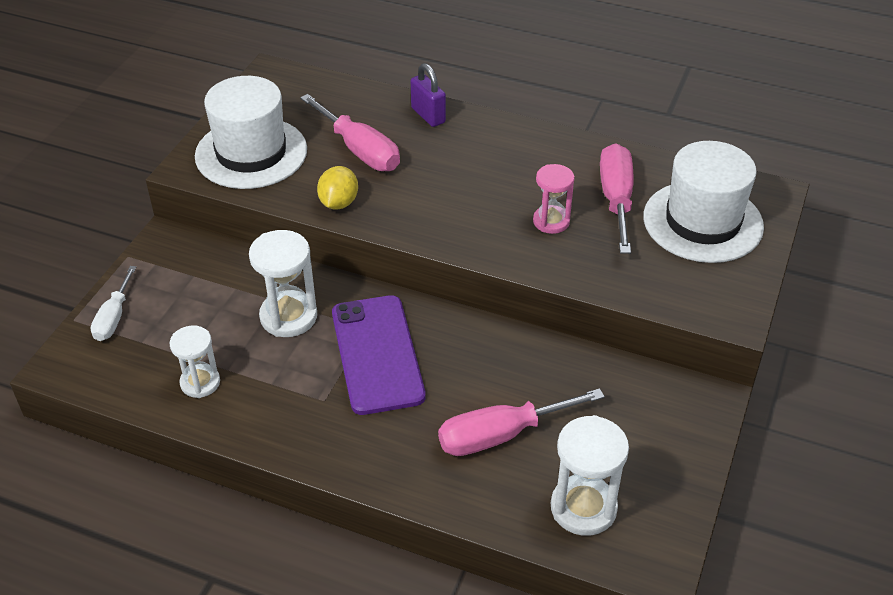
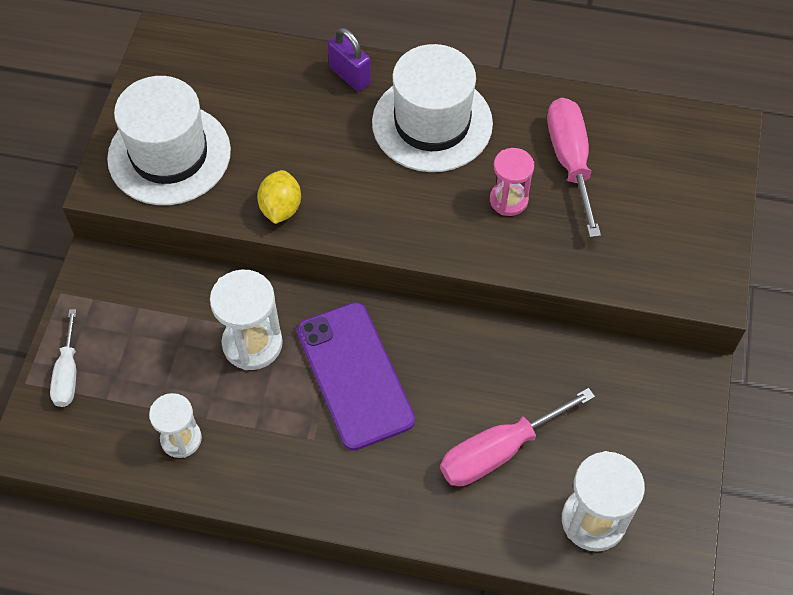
camera: 10 degrees left, 15 degrees up
pink screwdriver [300,94,400,171] -> none
white hat [643,141,764,263] -> white hat moved to [372,44,493,172]

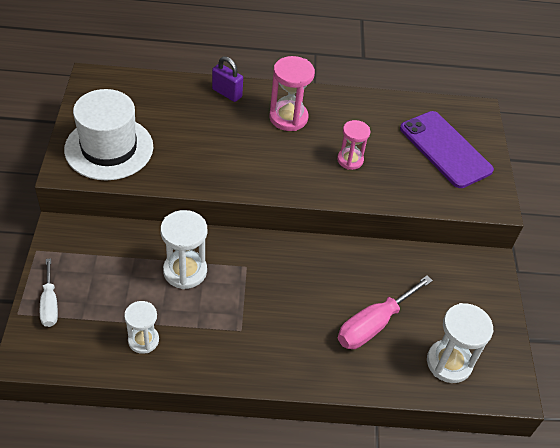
camera: 15 degrees left, 10 degrees down
yellow lemon [257,170,301,224] -> none
purple phone [297,302,415,451] -> purple phone moved to [400,111,494,188]
white hat [372,44,493,172] -> pink hourglass [269,56,315,131]
pink screwdriver [547,98,601,238] -> none

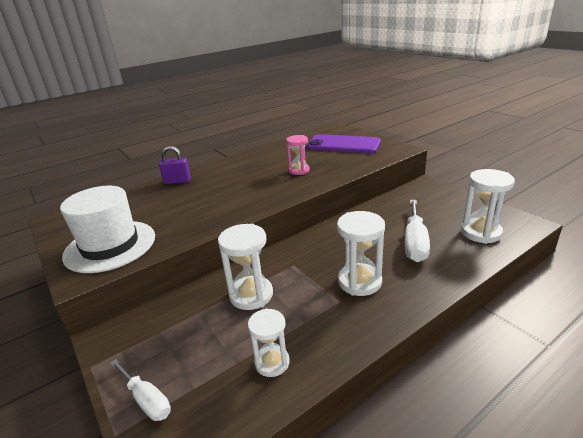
camera: 30 degrees left, 20 degrees down
pink hourglass [269,56,315,131] -> none
pink screwdriver [338,275,433,349] -> white screwdriver [405,200,430,262]
none -> white hourglass [337,211,385,296]

